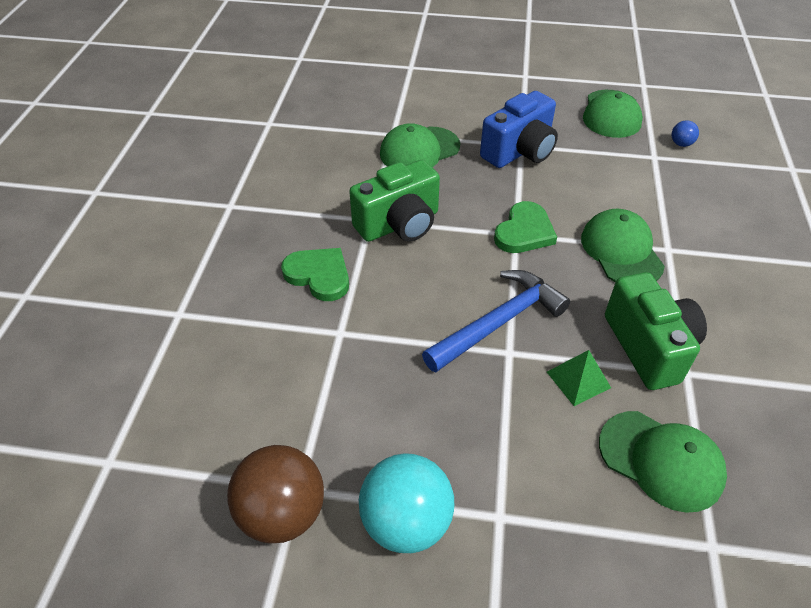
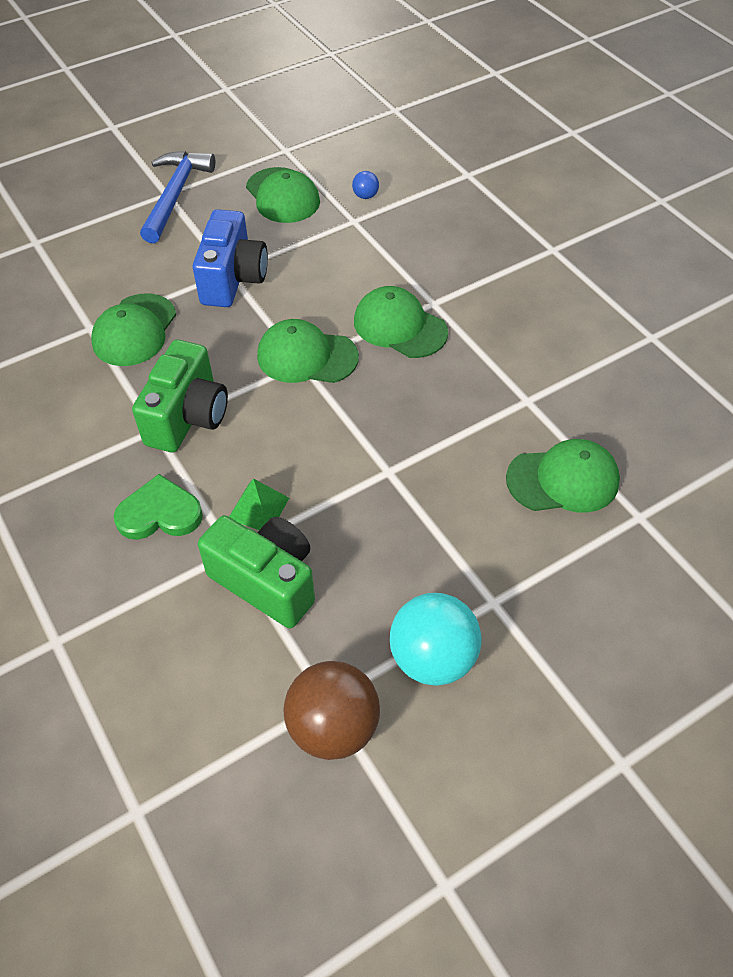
camera: 40 degrees left, 5 degrees up
blue hammer [422,270,570,372] -> blue hammer moved to [140,151,215,244]
green heart [494,201,557,253] -> green cap [257,319,359,383]
green pyramid [547,350,611,406] -> green pyramid moved to [229,479,289,530]
green camera [605,272,707,390] -> green camera moved to [198,515,315,629]

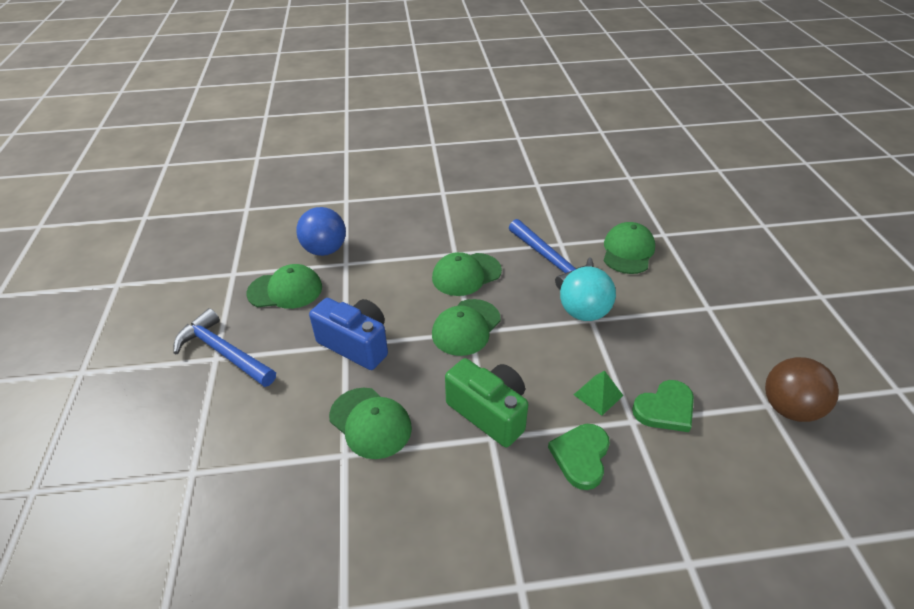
camera: 65 degrees left, 10 degrees down
green camera [198,515,315,629] -> green heart [632,380,694,432]
blue ball [352,171,379,199] -> blue ball [296,207,346,256], size x2.26
turquoise ball [390,593,482,686] -> turquoise ball moved to [560,267,616,321]
none -> blue hammer [509,219,594,290]

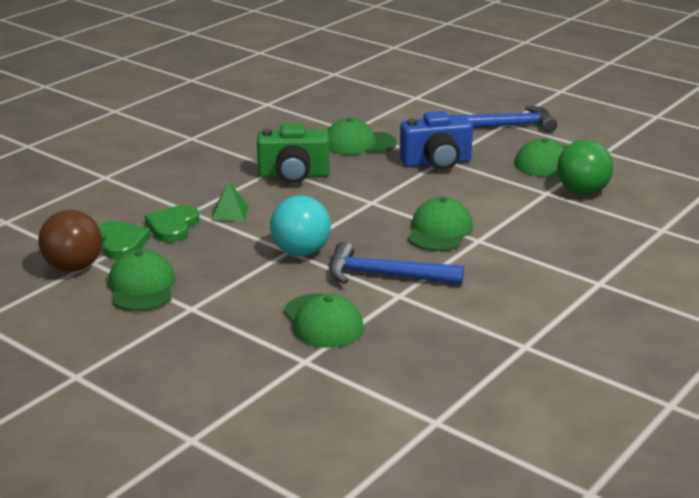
camera: 135 degrees right, 15 degrees down
blue ball [296,207,346,256] -> green ball [557,140,613,195]
green cap [432,299,501,356] -> green cap moved to [108,249,175,311]
green heart [548,424,610,490] -> green heart moved to [98,221,151,259]

